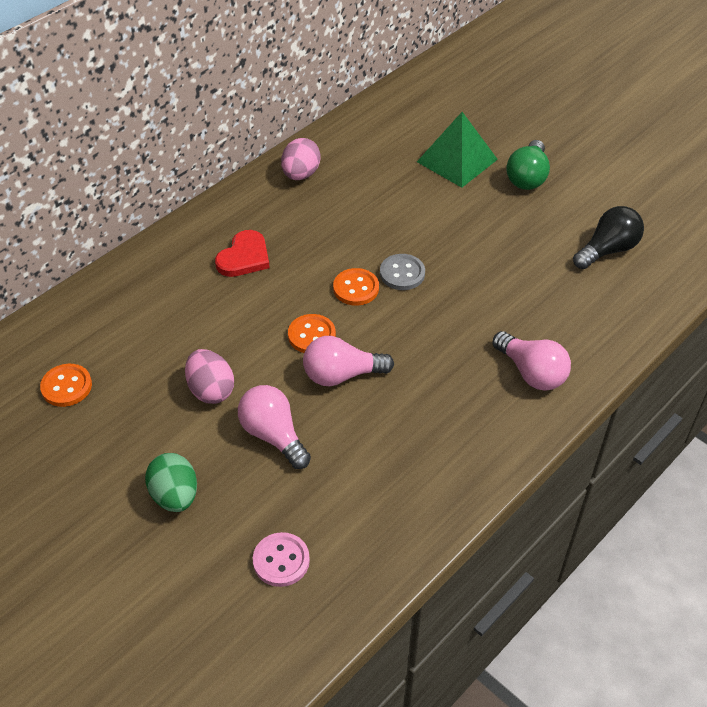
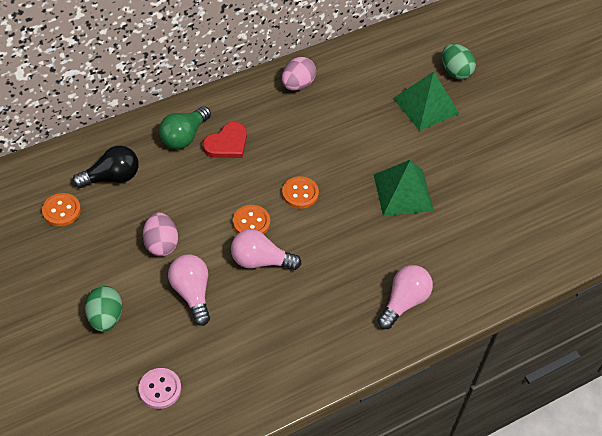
camera: 15 degrees right, 5 degrees up
grey button [380,254,425,290] -> none
pink light bulb [492,331,571,391] -> pink light bulb turned 120 degrees counterclockwise [377,265,433,329]
green light bulb [506,140,550,190] -> green light bulb moved to [159,106,211,149]
black light bulb [573,206,644,269] -> black light bulb moved to [72,145,139,188]
none -> green pyramid [374,160,434,216]
none -> green egg [442,44,476,79]

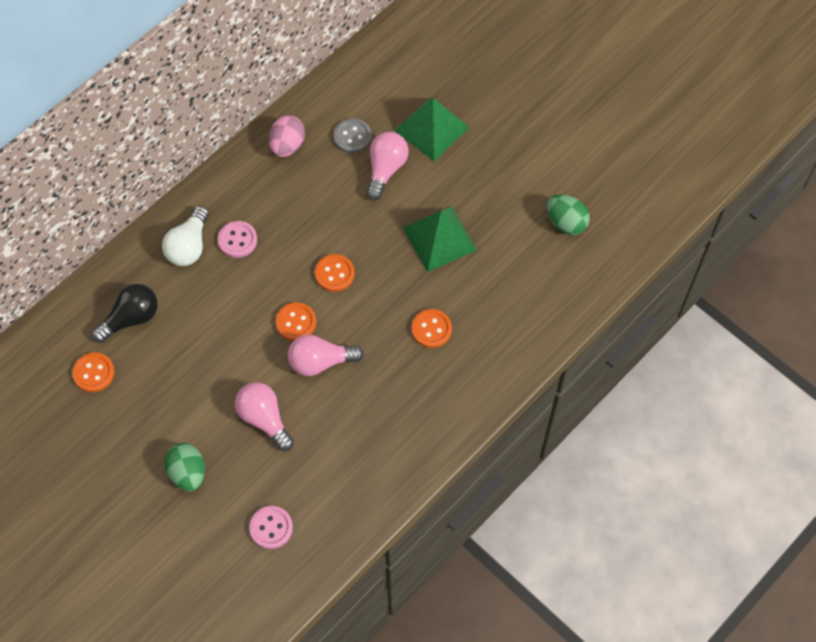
camera: 15 degrees left, 10 degrees up
pink egg [143,213,178,257] -> none
green light bulb [159,106,211,149] -> white light bulb [162,206,209,266]
red heart [203,122,247,158] -> pink button [218,221,257,258]
pink light bulb [377,265,433,329] -> pink light bulb moved to [366,132,409,200]
green egg [442,44,476,79] -> green egg moved to [547,194,590,235]
none -> grey button [334,118,372,153]
none -> orange button [411,309,452,348]

